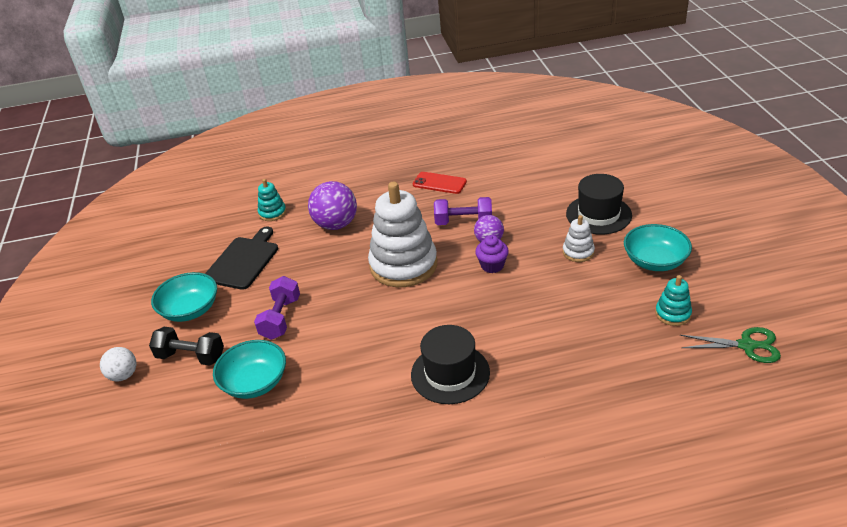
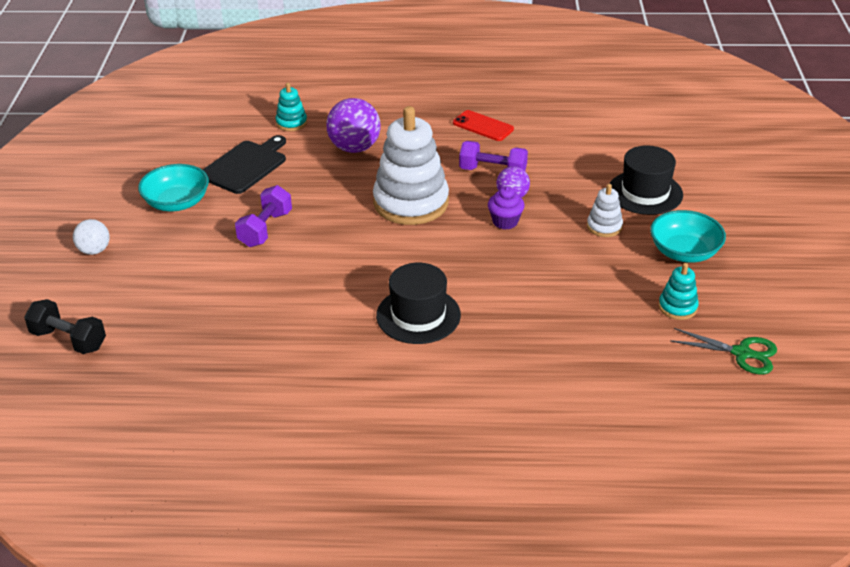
camera: 10 degrees right, 0 degrees up
black dumbbell [149,327,224,366] -> black dumbbell moved to [24,299,106,354]
turquoise bowl [213,340,286,399] -> none

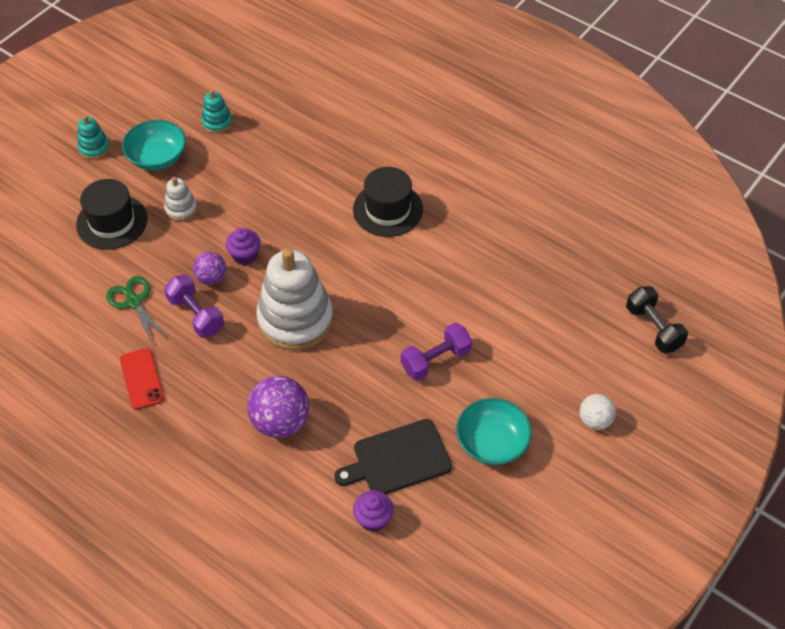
camera: 145 degrees left, 15 degrees up
turquoise stacking toy [276,83,307,131] -> turquoise stacking toy moved to [78,115,110,159]
green scissors [670,328,777,374] -> green scissors moved to [106,276,167,344]
none -> purple cupcake [353,491,394,532]

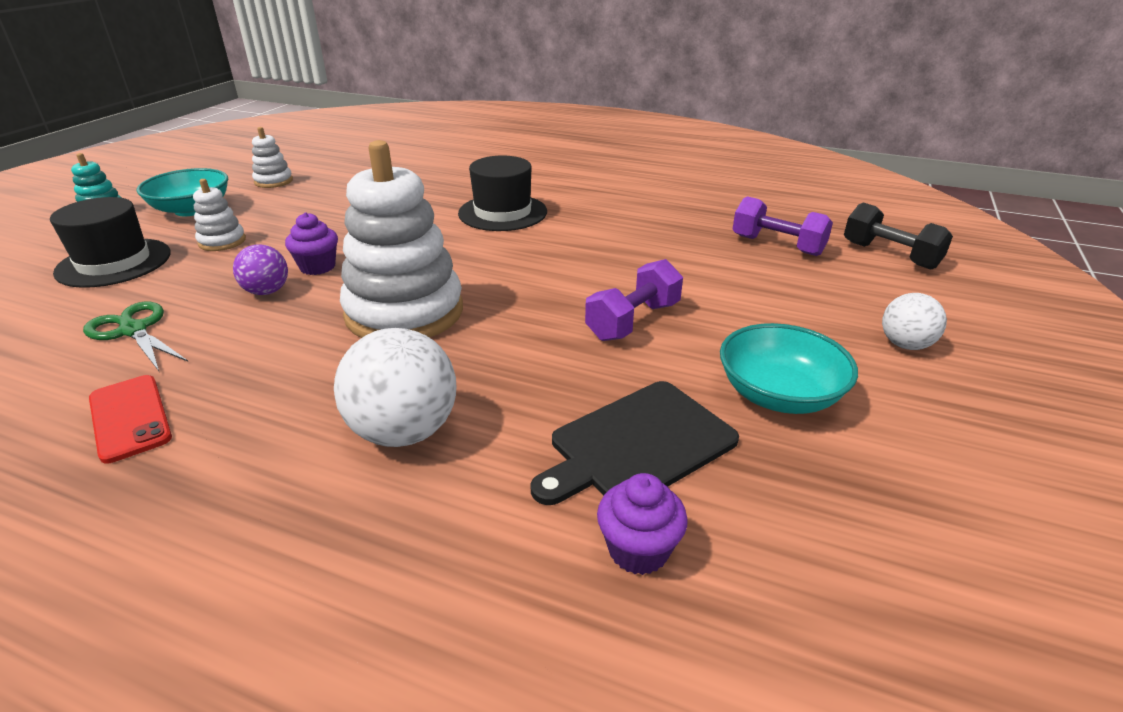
camera: 15 degrees left, 20 degrees down
purple dumbbell [164,275,224,338] -> purple dumbbell moved to [733,196,833,256]
turquoise stacking toy [201,90,233,134] -> white stacking toy [252,127,293,188]
purple ball [247,376,309,438] -> white ball [334,328,456,447]

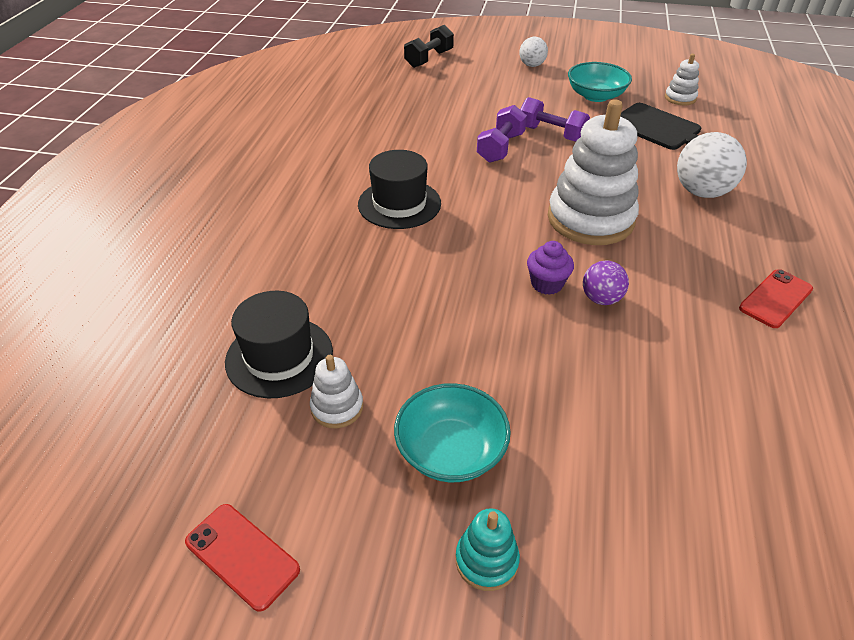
camera: 100 degrees left, 10 degrees up
black hat [50,197,171,288] -> black hat moved to [225,291,333,398]
green scissors [83,302,188,371] -> none
white stacking toy [193,179,246,251] -> white stacking toy moved to [665,54,699,105]
purple cupcake [597,473,688,575] -> none
purple dumbbell [733,196,833,256] -> purple dumbbell moved to [477,105,527,163]
none -> red phone [185,504,300,612]

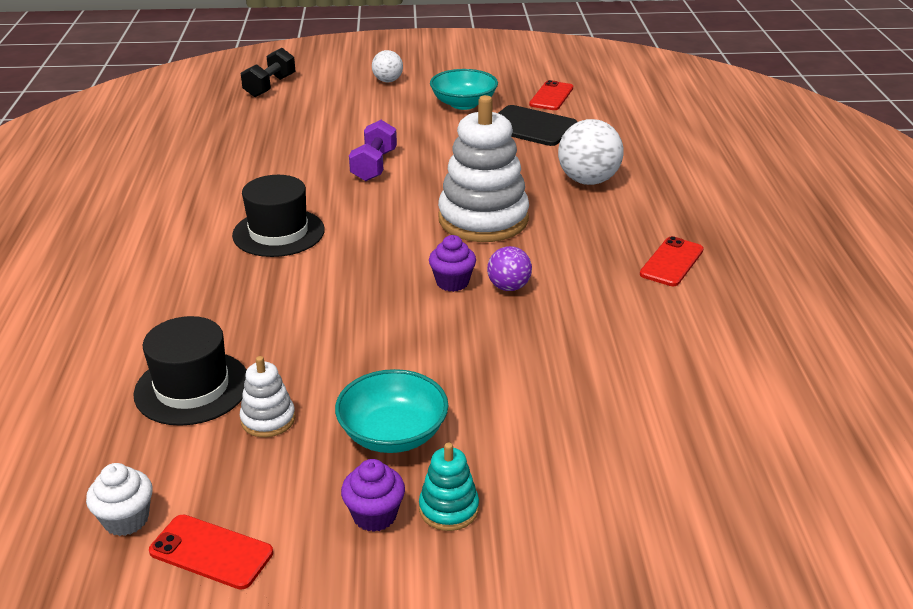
camera: 15 degrees left, 10 degrees down
purple dumbbell [520,97,590,142] -> none
white stacking toy [665,54,699,105] -> red phone [529,80,573,110]
none -> white cupcake [86,463,153,536]
none -> purple cupcake [341,459,405,532]

